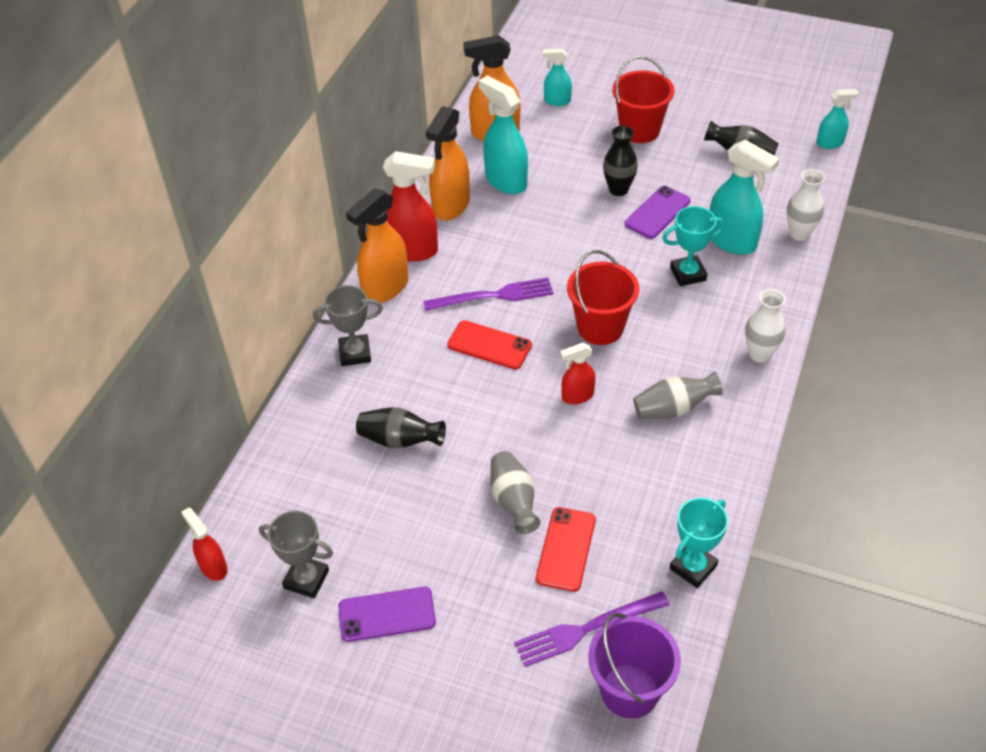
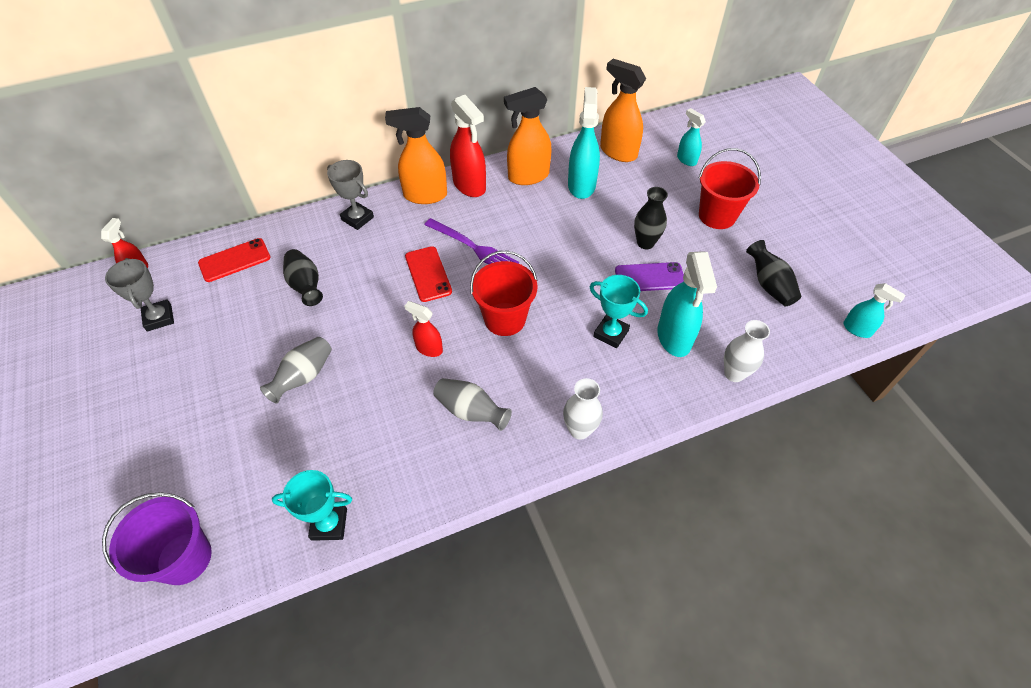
camera: 45 degrees right, 5 degrees up
purple phone [338,587,436,642] -> none
purple fork [514,591,670,667] -> none
red phone [536,507,596,592] -> red phone moved to [198,238,270,282]

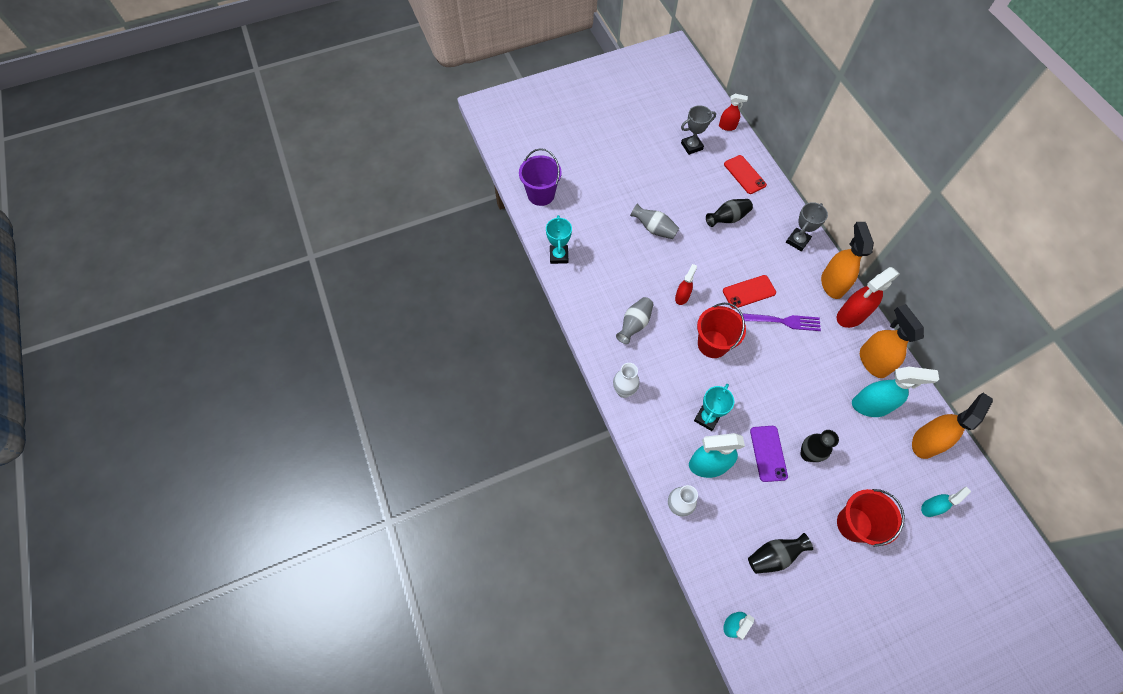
camera: 90 degrees right, 10 degrees up
purple fork [424,218,519,264] -> purple fork turned 120 degrees counterclockwise [738,313,821,331]

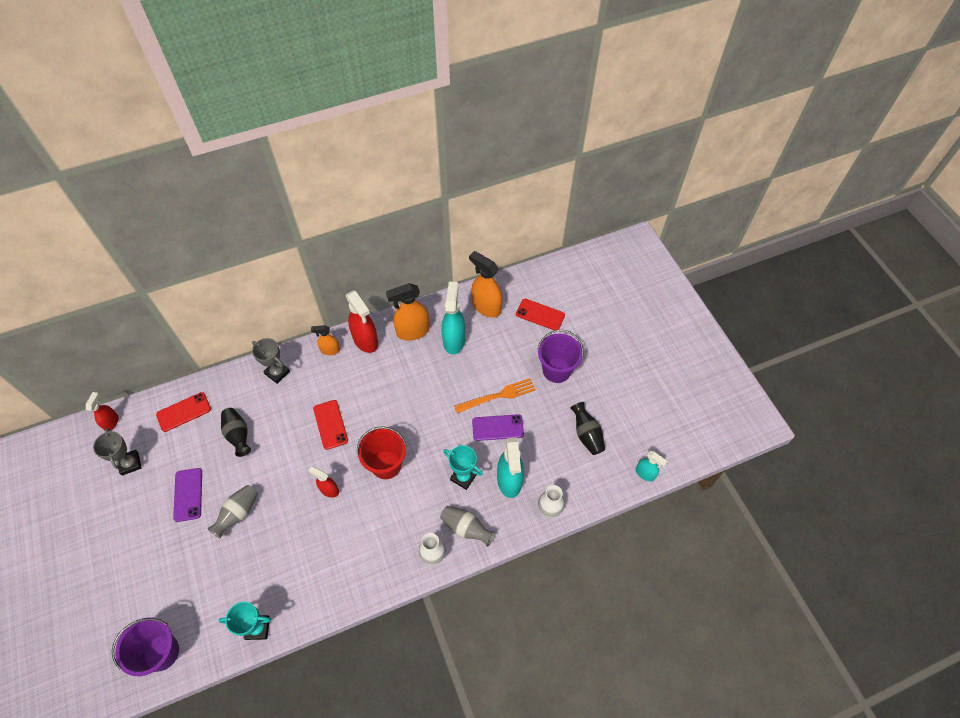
camera: 90 degrees left, 5 degrees down
grey vase [616,297,653,344] -> grey vase moved to [440,506,495,547]
purple fork [738,313,821,331] -> none
black vase [800,430,839,462] -> orange fork [454,378,536,413]
orange spray bottle [821,222,874,299] -> orange spray bottle [311,325,340,355], size x0.57
red bucket [837,489,905,547] -> purple bucket [537,330,584,383]
turquoise spray bottle [921,486,971,517] -> red phone [516,299,565,331]
none -> purple phone [173,468,202,522]

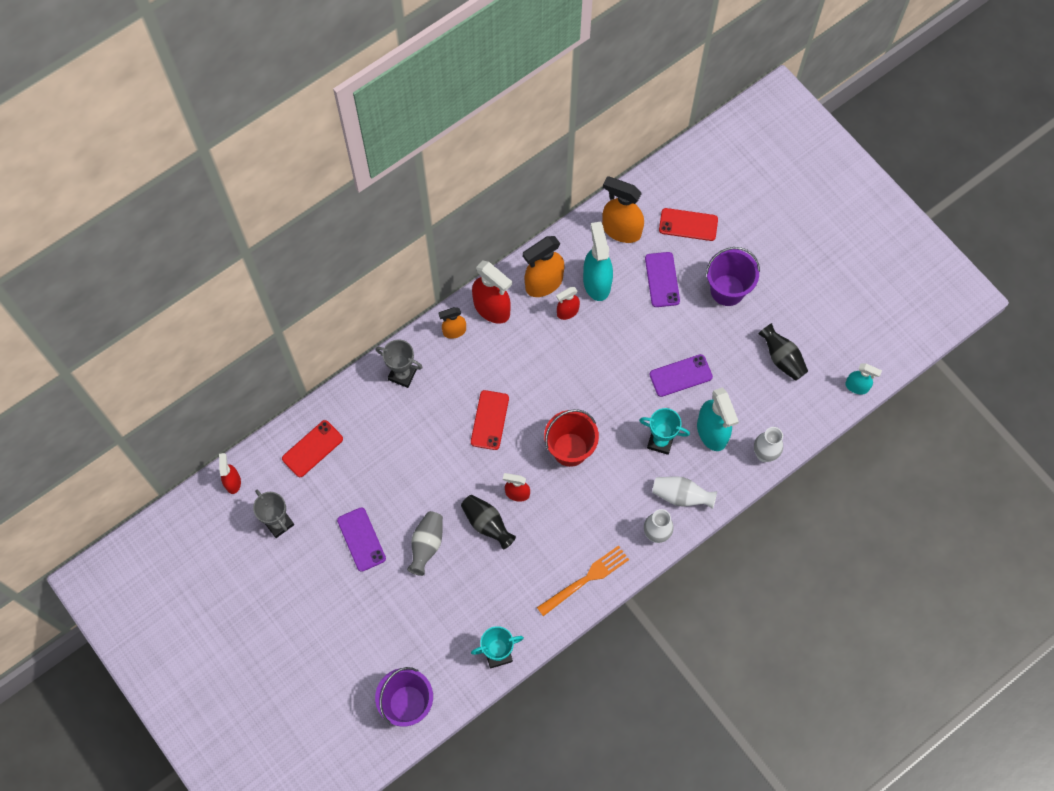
camera: 15 degrees left, 10 degrees up
black vase [221,408,251,457] -> black vase moved to [461,495,516,549]
red phone [313,400,348,450] -> red phone turned 45 degrees clockwise [471,390,509,450]
grey vase [440,506,495,547] -> white vase [652,477,717,509]
orange fork [454,378,536,413] -> orange fork moved to [537,546,629,616]
none -> red spray bottle [556,287,580,320]
none -> purple phone [645,252,680,307]

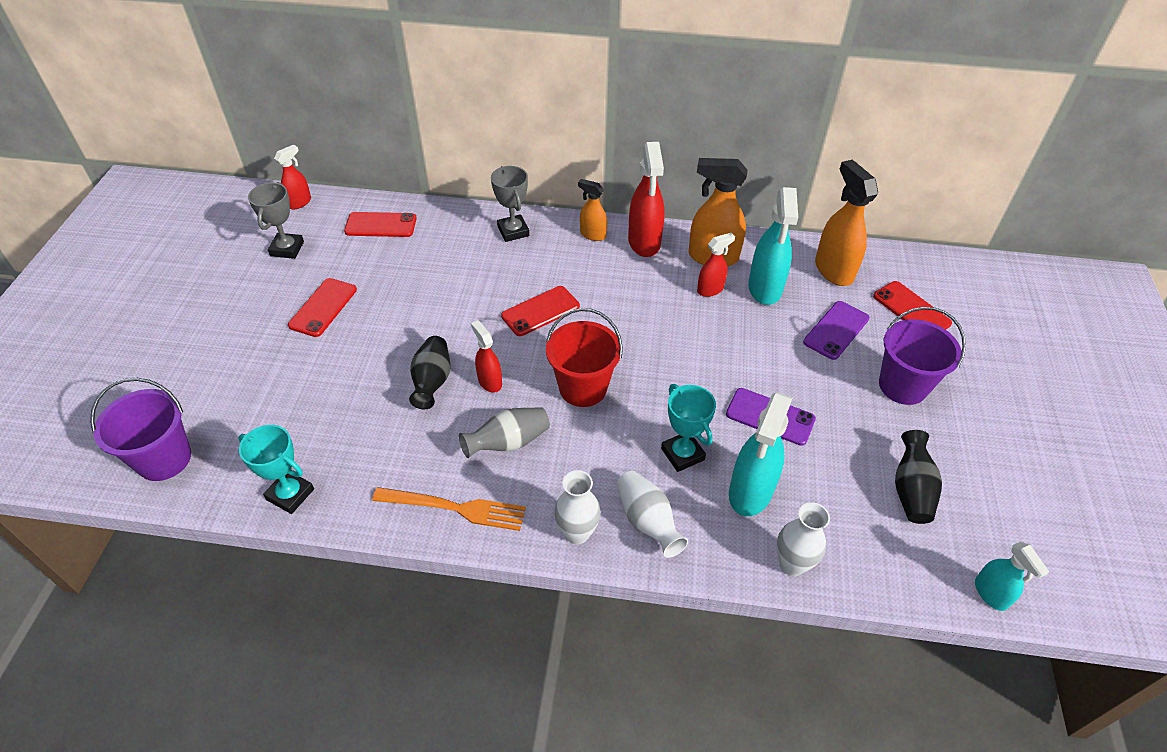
camera: 45 degrees right, 20 degrees down
purple phone [337,507,386,572] -> red phone [288,278,357,337]
grey vase [407,511,443,576] -> grey vase moved to [459,407,550,458]
red spray bottle [556,287,580,320] -> red spray bottle turned 135 degrees clockwise [697,233,735,297]
turquoise spray bottle [583,222,613,301] -> turquoise spray bottle turned 150 degrees clockwise [748,187,798,305]

